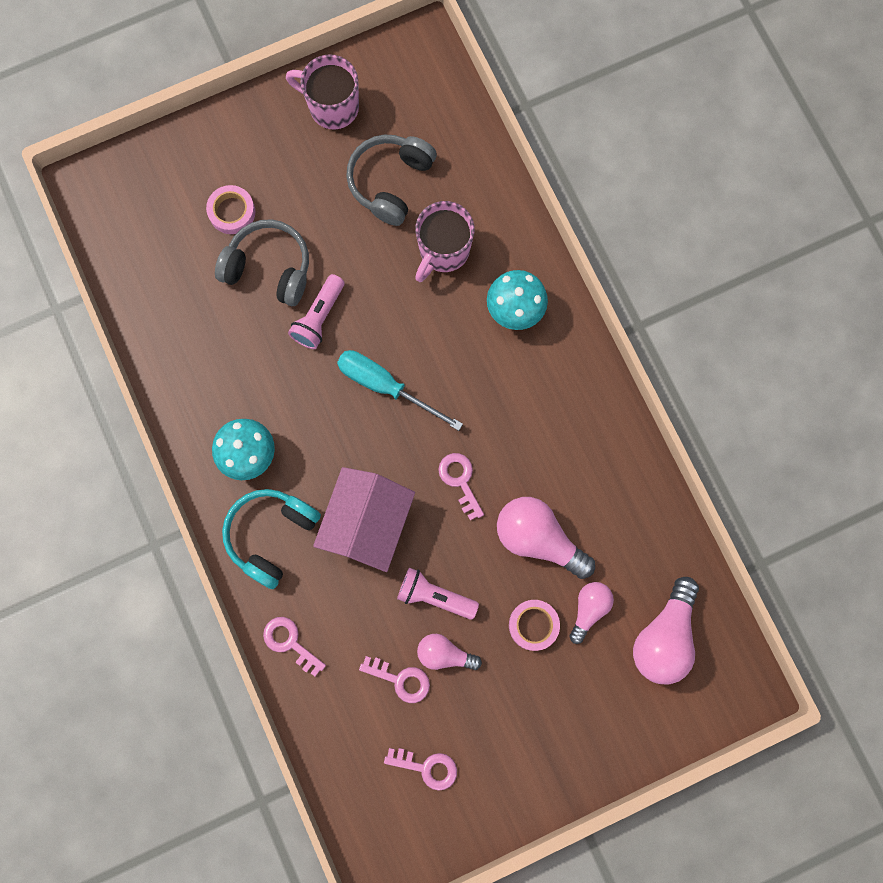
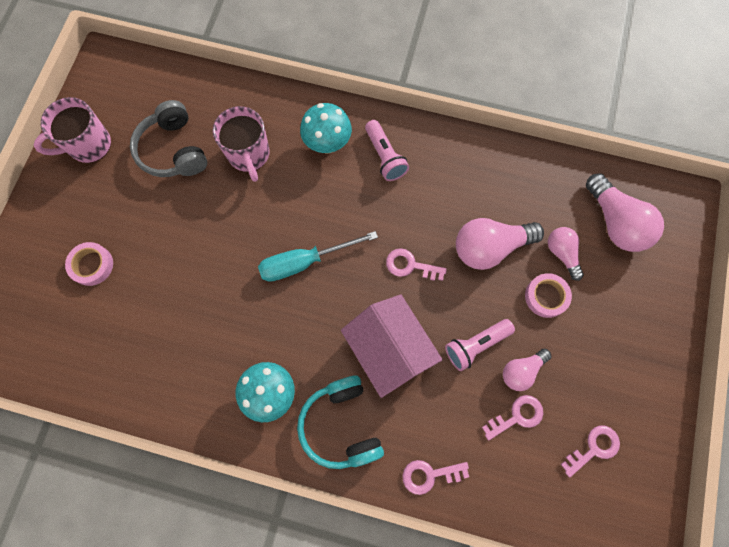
camera: 50 degrees left, 5 degrees down
grey headphones [215,219,309,306] -> none
pink flashlight [288,274,344,349] -> pink flashlight moved to [365,120,409,181]

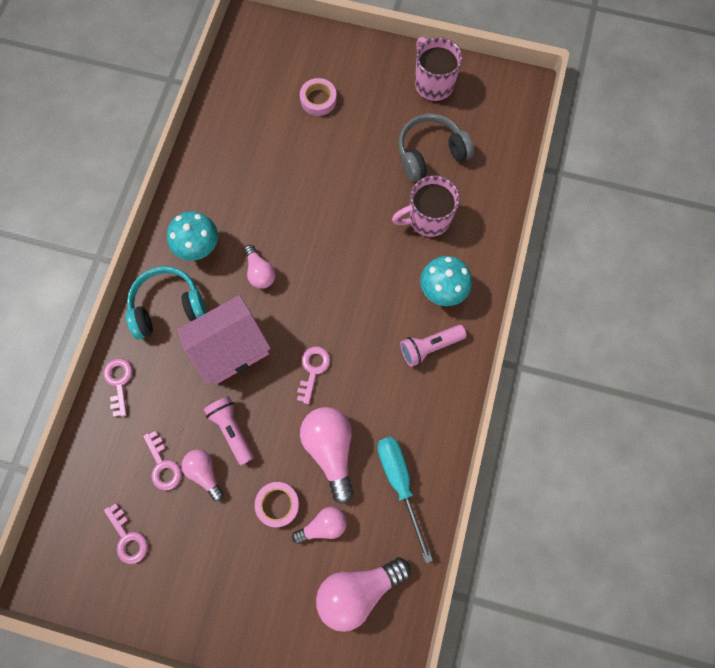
camera: 90 degrees right, 0 degrees up
turquoise screwdriver [258,231,378,282] -> turquoise screwdriver moved to [377,437,433,563]
none -> pink light bulb [244,245,275,289]

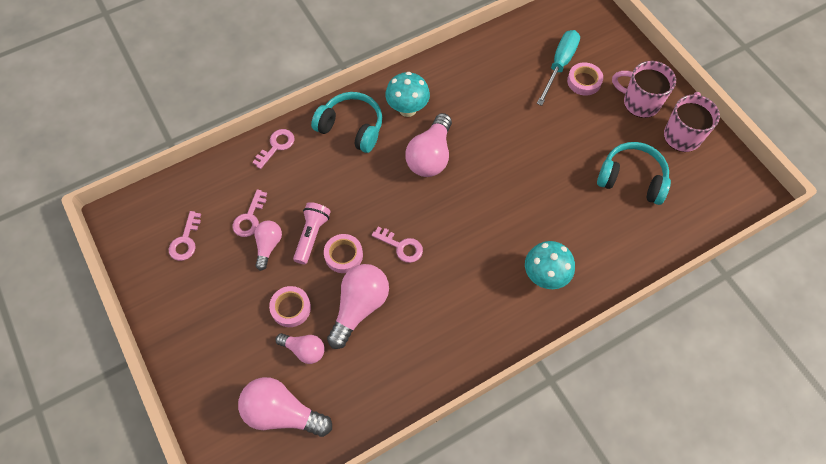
camera: 45 degrees right, 10 degrees down
pink house [177,295,271,385] -> none
pink light bulb [244,245,275,289] -> pink light bulb [405,113,452,177], size x1.70
pink key [297,346,331,404] -> pink key turned 60 degrees clockwise [372,227,423,263]
turquoise screwdriver [377,437,433,563] -> turquoise screwdriver moved to [537,30,580,106]
pink mug [392,175,460,237] -> pink mug moved to [612,61,676,118]
grey headphones [398,114,474,182] -> turquoise headphones [597,142,671,205]
pink flashlight [400,325,467,367] -> none
none -> pink tape [324,234,363,273]

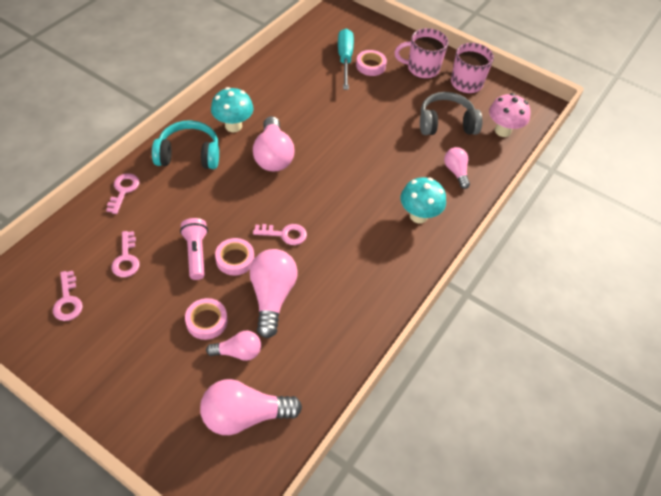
camera: 30 degrees left, 10 degrees down
pink light bulb [255,220,282,271] -> pink light bulb moved to [444,147,470,189]
turquoise headphones [597,142,671,205] -> grey headphones [420,92,483,135]
none -> pink mushroom [489,93,531,137]

